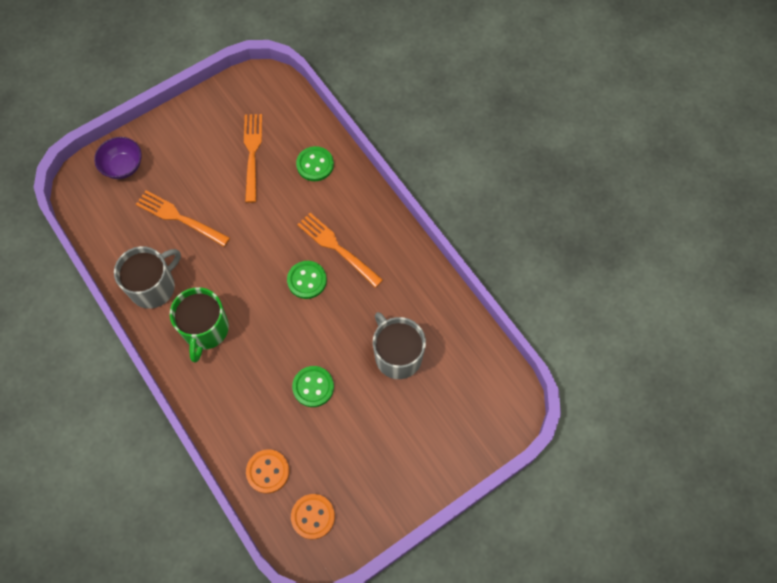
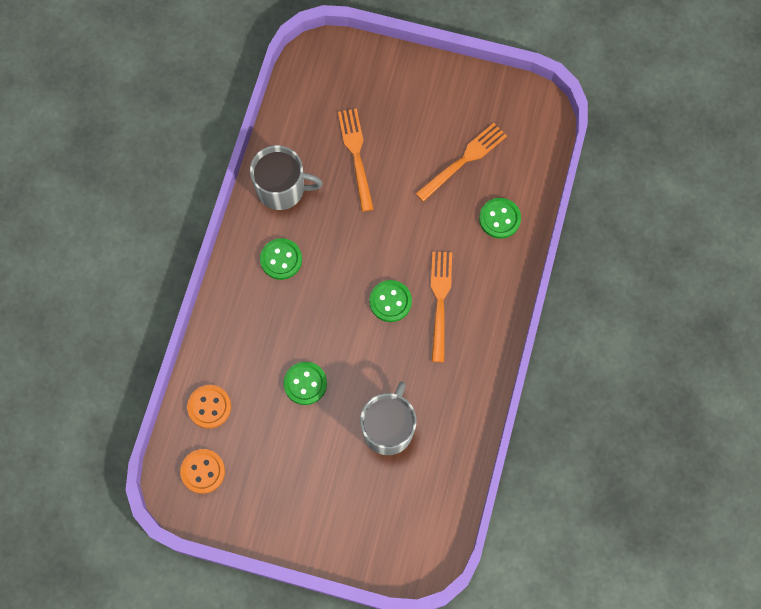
camera: 50 degrees right, 5 degrees up
purple bowl [94,137,142,179] -> none
green mug [170,287,229,362] -> green button [260,238,302,280]

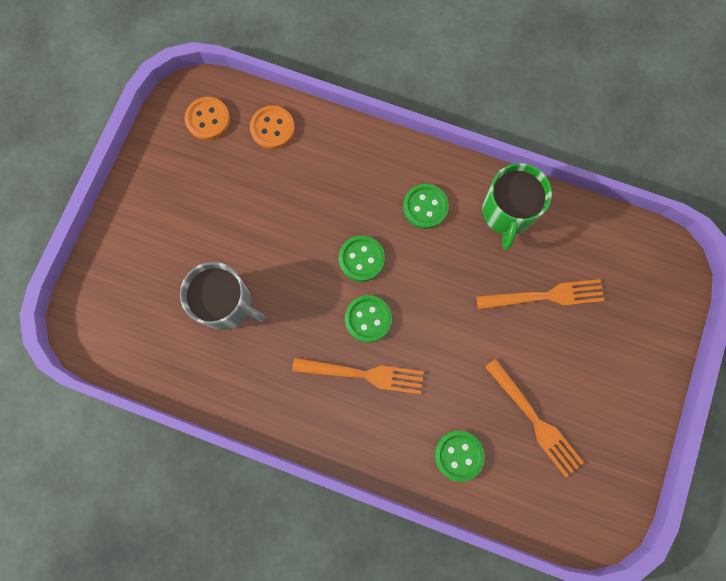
camera: 95 degrees right, 5 degrees up
grey mug [250,145,323,210] -> green mug [482,163,552,250]
green button [283,362,327,405] -> green button moved to [339,235,385,282]

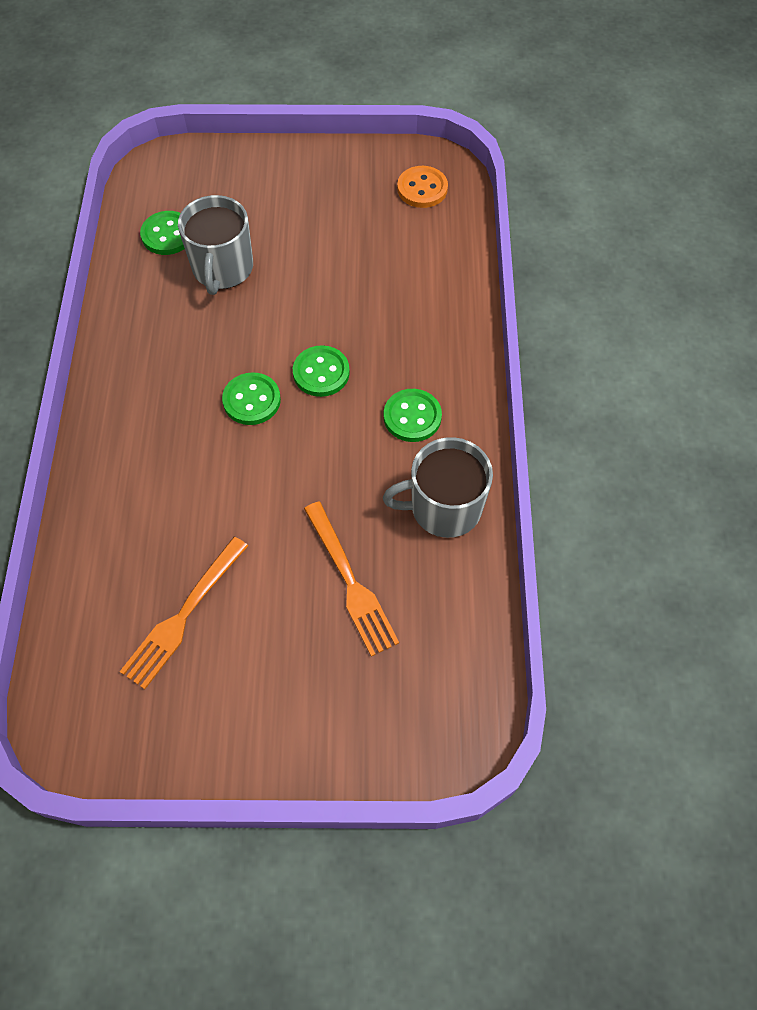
camera: 70 degrees right, 15 degrees down
orange button [250,106,295,149] -> none
orange fork [292,358,424,394] -> none
green button [435,431,485,482] -> green button moved to [140,211,185,255]
green mug [482,163,552,250] -> grey mug [383,437,493,538]

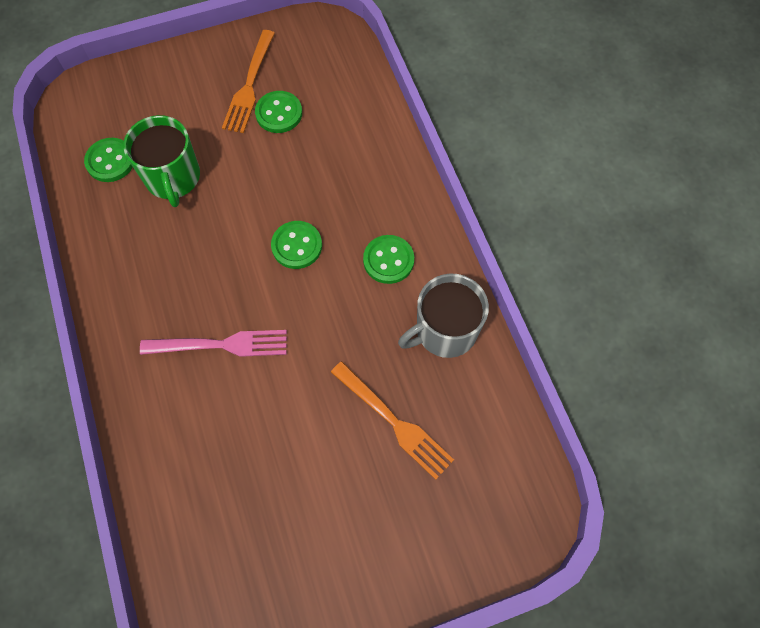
camera: 20 degrees left, 5 degrees up
orange fork [120,537,248,689] -> orange fork moved to [222,30,275,133]
grey mug [178,195,253,295] -> green mug [123,115,200,207]
green button [222,372,281,425] -> green button moved to [255,91,302,133]
orange button [397,166,448,208] -> none
none -> pink fork [140,330,287,357]

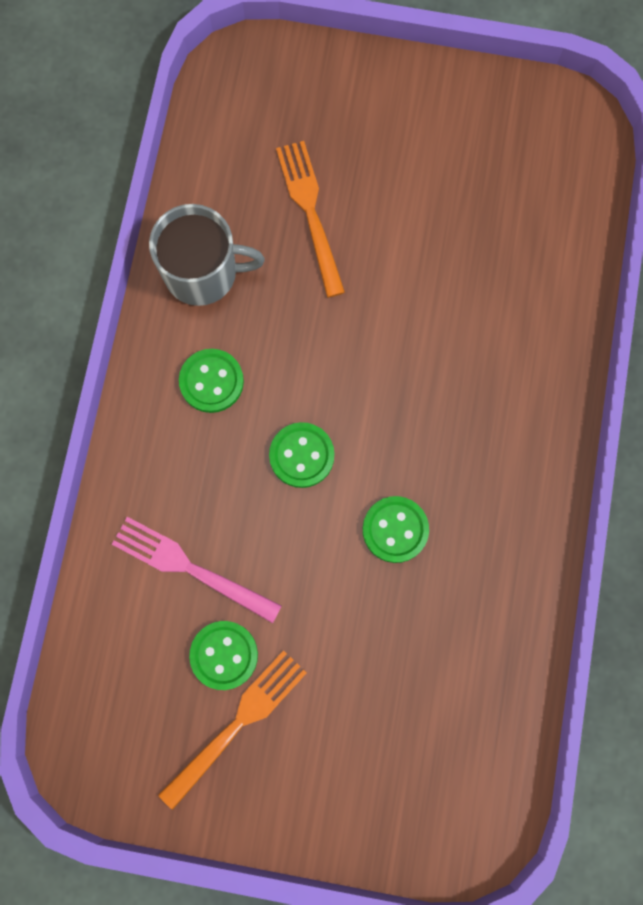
camera: 150 degrees left, 10 degrees up
green button [84,138,133,182] -> green button moved to [363,496,429,563]
green mug [123,115,200,207] -> none
pink fork [140,330,287,357] -> pink fork moved to [112,517,282,623]

